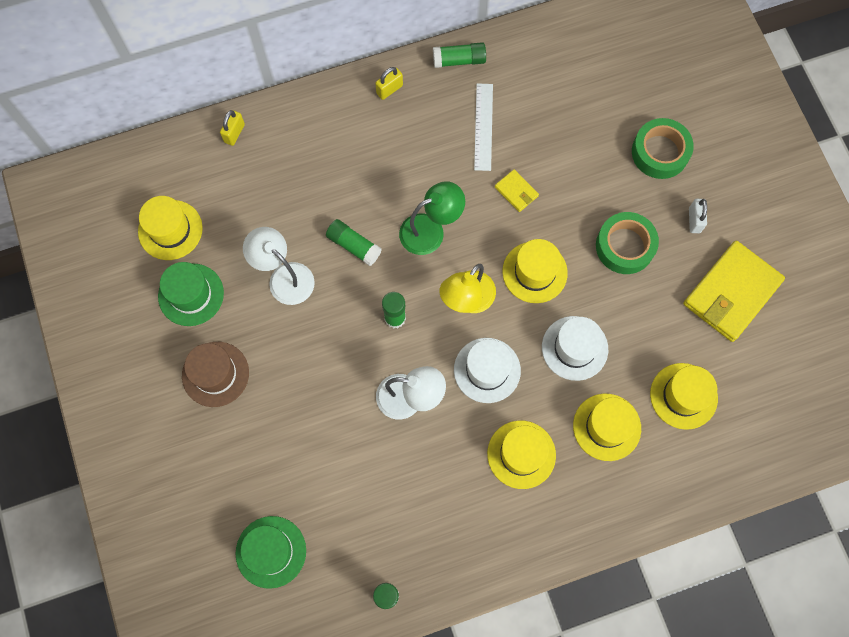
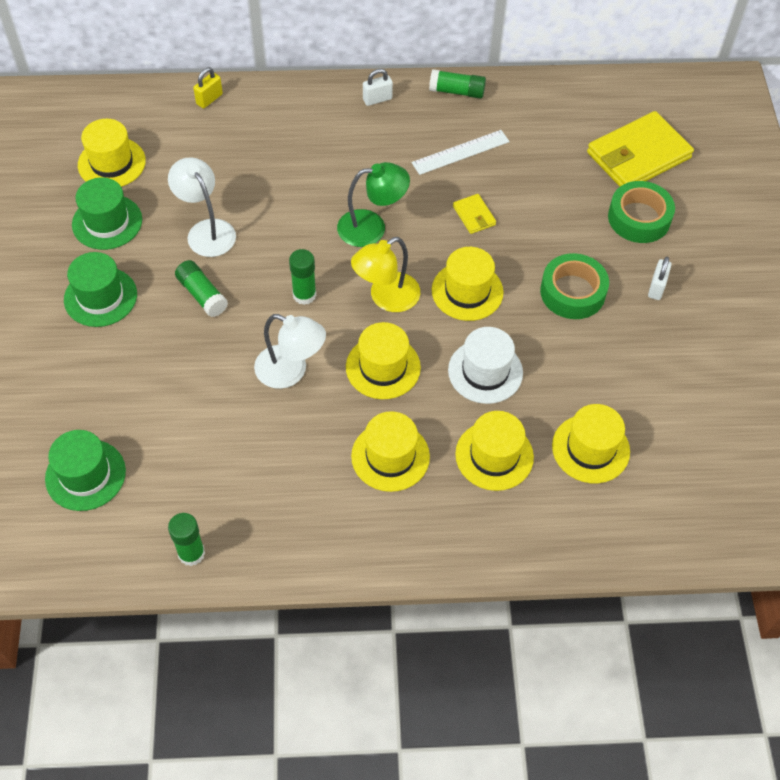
camera: 15 degrees right, 15 degrees down
brown hat [182,342,249,407] -> green hat [64,252,137,327]
green glue stick [326,219,382,266] -> green glue stick moved to [175,260,228,317]
yellow padlock [375,67,403,100] -> white padlock [363,69,393,106]
white hat [454,338,521,403] -> yellow hat [346,322,421,399]
white ruler [474,83,493,171] -> white ruler turned 45 degrees clockwise [412,130,510,175]
yellow wallet [683,241,785,342] -> yellow wallet moved to [587,111,694,187]

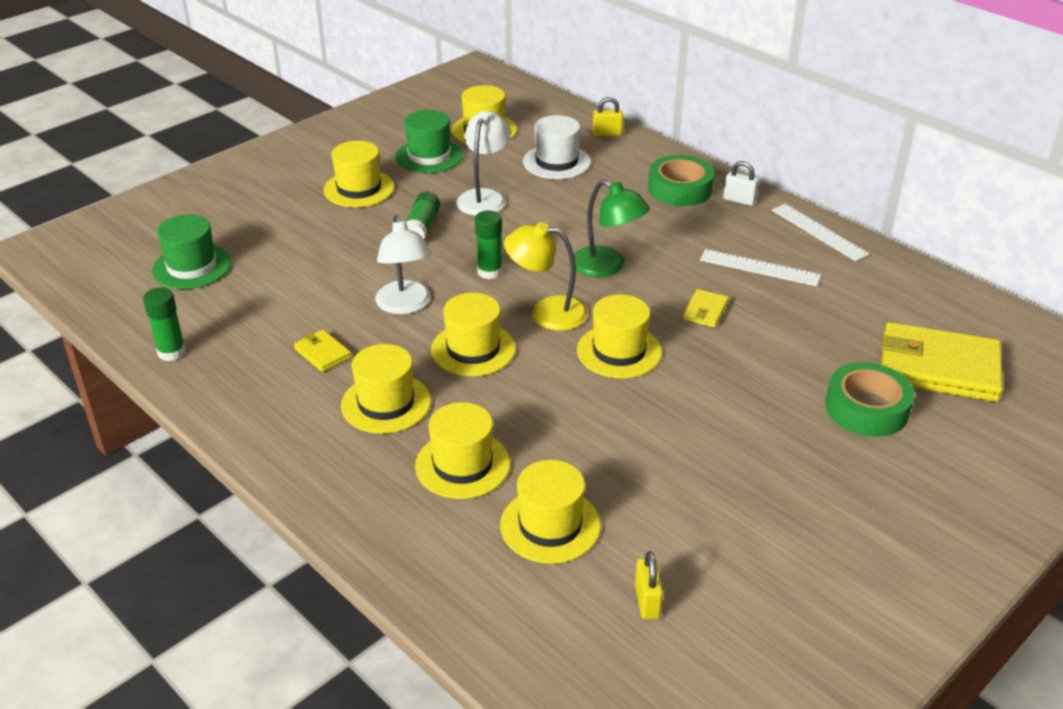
camera: 50 degrees right, 20 degrees down
green hat [64,252,137,327] -> yellow hat [324,141,394,207]
green glue stick [429,69,486,99] -> white ruler [772,204,869,261]
white hat [448,327,523,404] -> white hat moved to [523,115,591,179]
green tape [540,253,609,319] -> green tape moved to [648,155,714,206]
white padlock [648,257,671,300] -> none
none -> yellow wallet [294,330,351,372]
none -> yellow padlock [635,551,663,619]

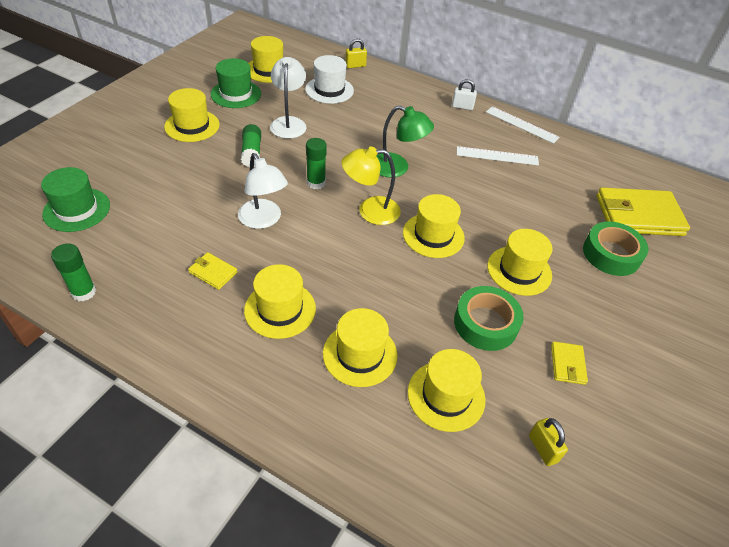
camera: 20 degrees left, 10 degrees up
yellow hat [431,293,516,376] -> yellow hat moved to [487,229,553,296]
green tape [648,155,714,206] -> green tape moved to [454,286,524,351]
yellow wallet [682,289,729,328] -> yellow wallet moved to [551,341,588,385]

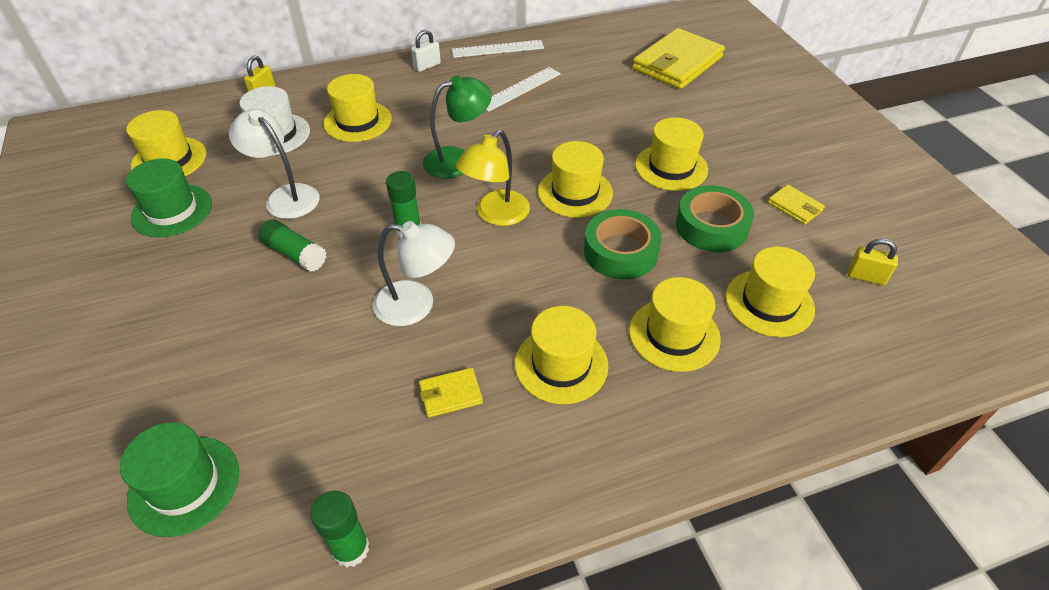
camera: 45 degrees left, 0 degrees up
yellow hat [164,88,220,142] -> yellow hat moved to [323,74,392,142]
green tape [583,222,649,276] -> green tape moved to [584,209,662,279]

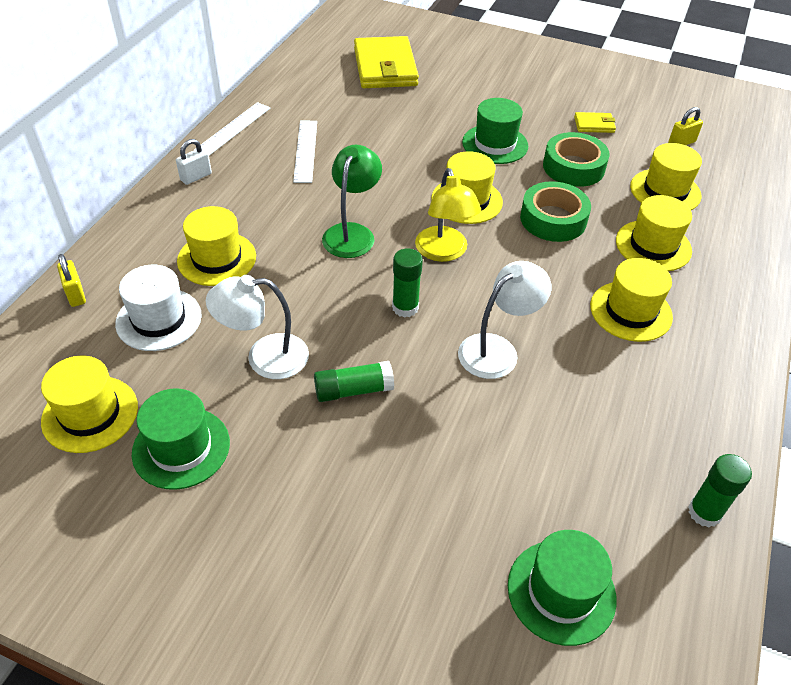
camera: 50 degrees left, 0 degrees up
white padlock [411,30,441,72] -> white padlock turned 45 degrees clockwise [176,139,212,185]
yellow wallet [419,368,483,418] -> none
yellow hat [635,117,708,191] -> green hat [462,98,528,164]

